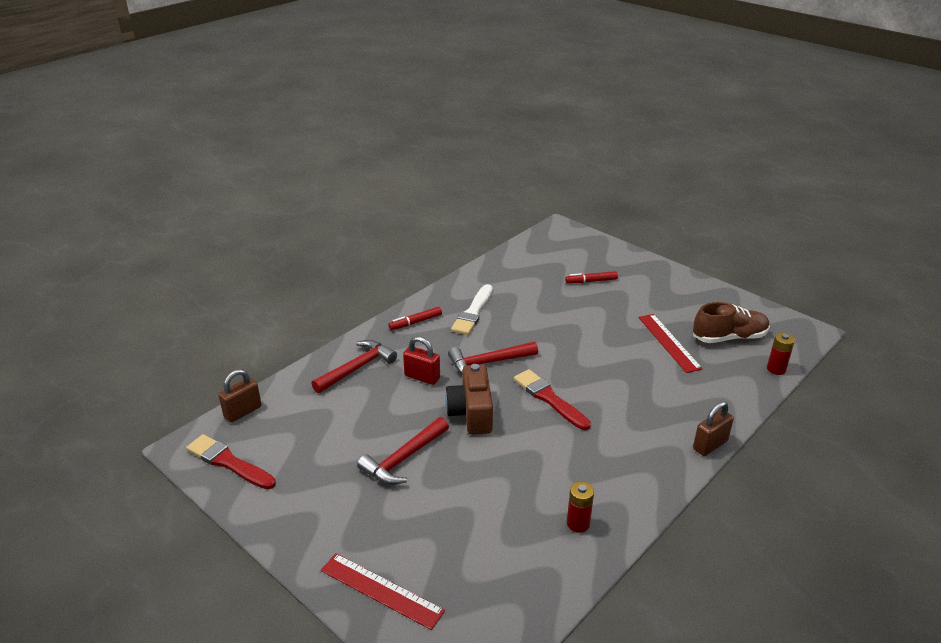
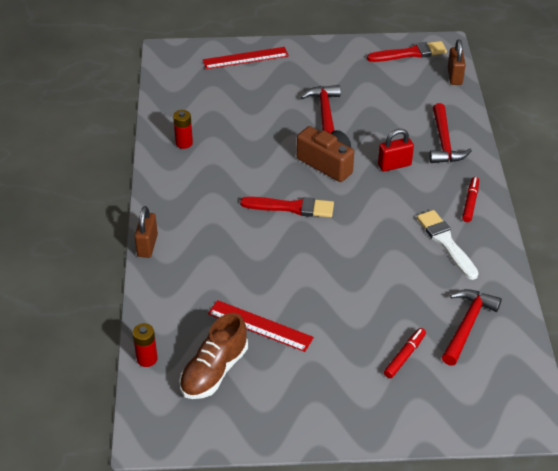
camera: 135 degrees right, 10 degrees up
red hammer [448,341,538,374] -> red hammer moved to [442,289,502,366]

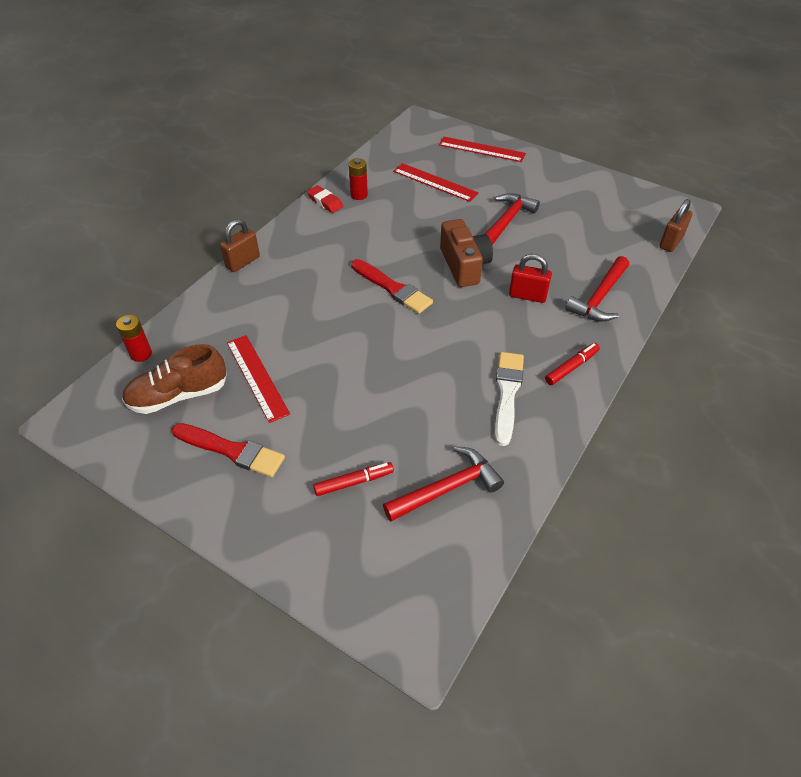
camera: 35 degrees right, 5 degrees up
red brush [367,41,447,62] -> red brush moved to [172,423,285,477]
none -> red eraser [307,185,343,213]
none -> red ruler [393,163,479,202]

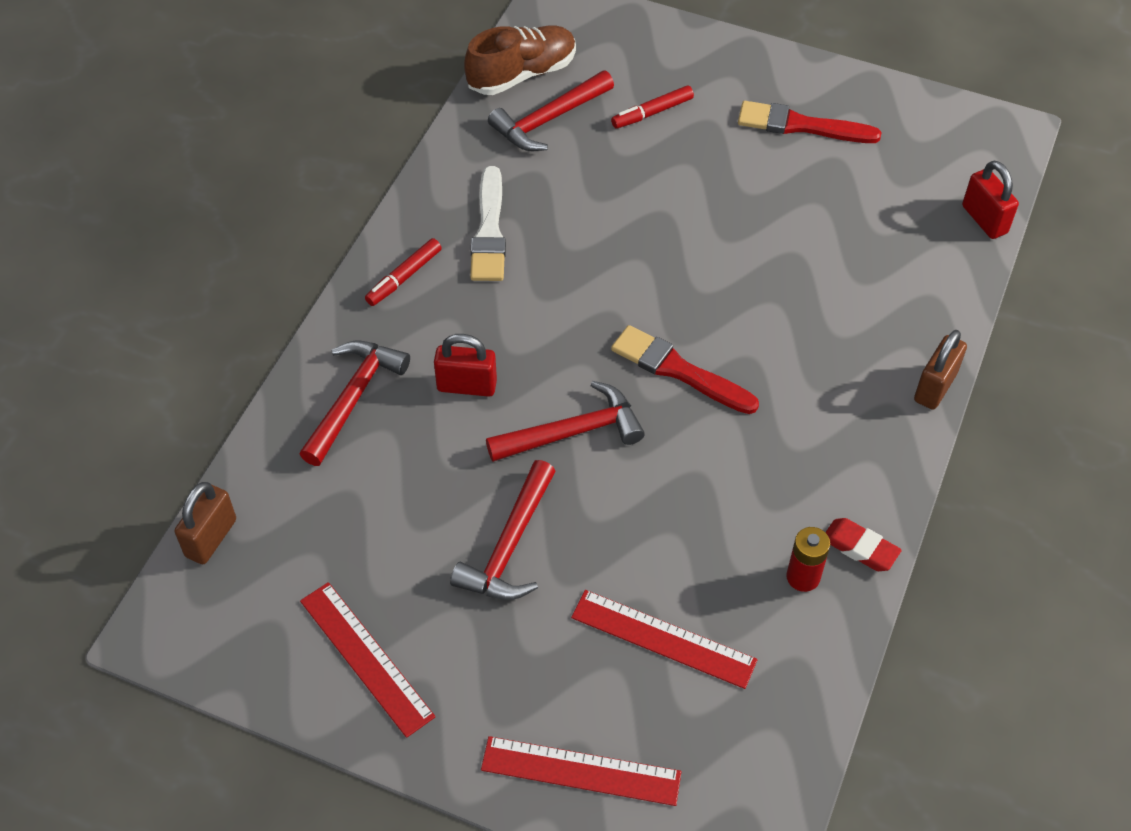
camera: 170 degrees right, 5 degrees up
red battery [116,315,152,362] -> red padlock [962,161,1019,239]
brown shoe [122,344,227,414] -> brown shoe moved to [464,25,576,95]
red ruler [227,335,290,423] -> red ruler moved to [300,582,435,738]
brown camera [440,219,493,287] -> red hammer [486,381,645,462]

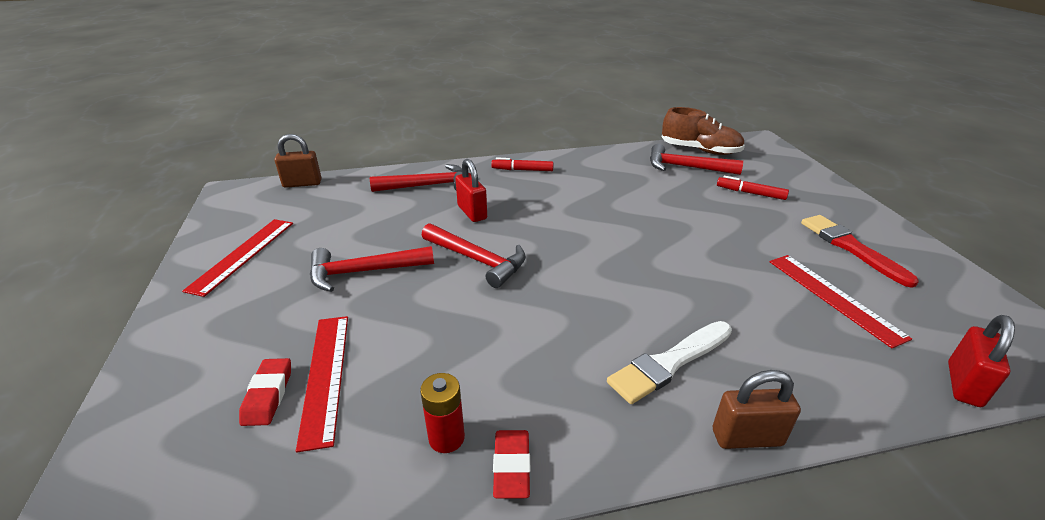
camera: 55 degrees right, 20 degrees down
white brush [470,166,506,281] -> white brush moved to [607,321,732,404]
red ruler [481,736,681,806] -> red ruler moved to [769,255,912,349]
red brush [611,325,759,414] -> none
none -> red eraser [239,358,291,426]

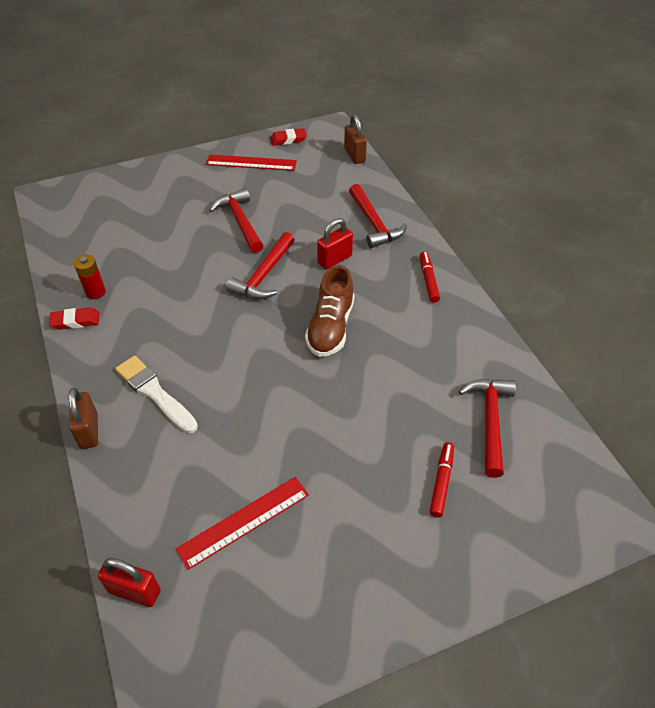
camera: 80 degrees right, 15 degrees up
red eraser [239,358,291,426] -> red eraser moved to [270,128,307,146]
red ruler [296,316,348,453] -> none
brown shoe [662,107,745,155] -> brown shoe moved to [305,265,354,357]
red brush [801,215,919,288] -> none

